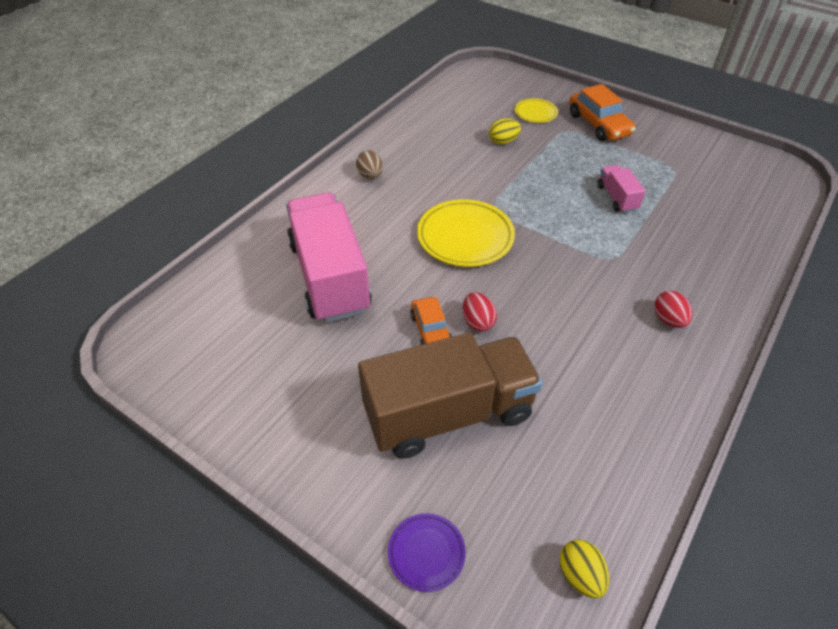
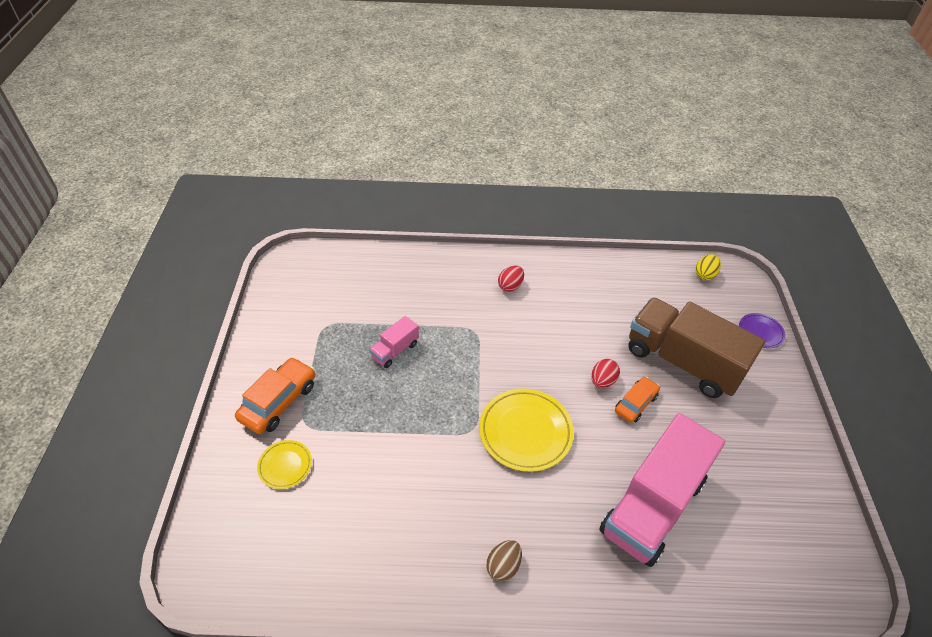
camera: 125 degrees left, 0 degrees up
yellow egg [489,118,521,144] -> none

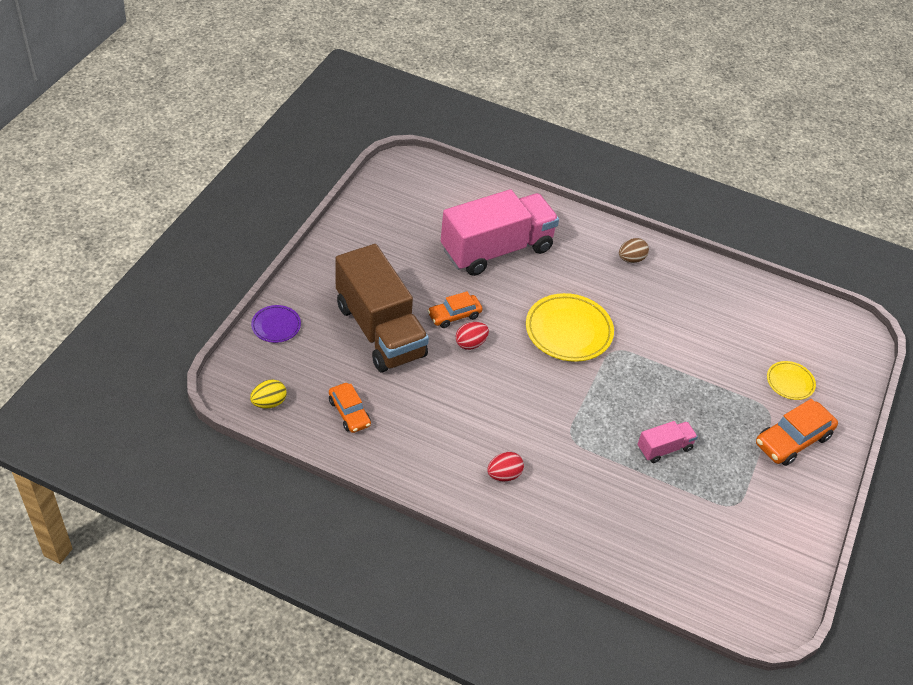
camera: 160 degrees left, 0 degrees up
none -> orange car [329,383,371,433]

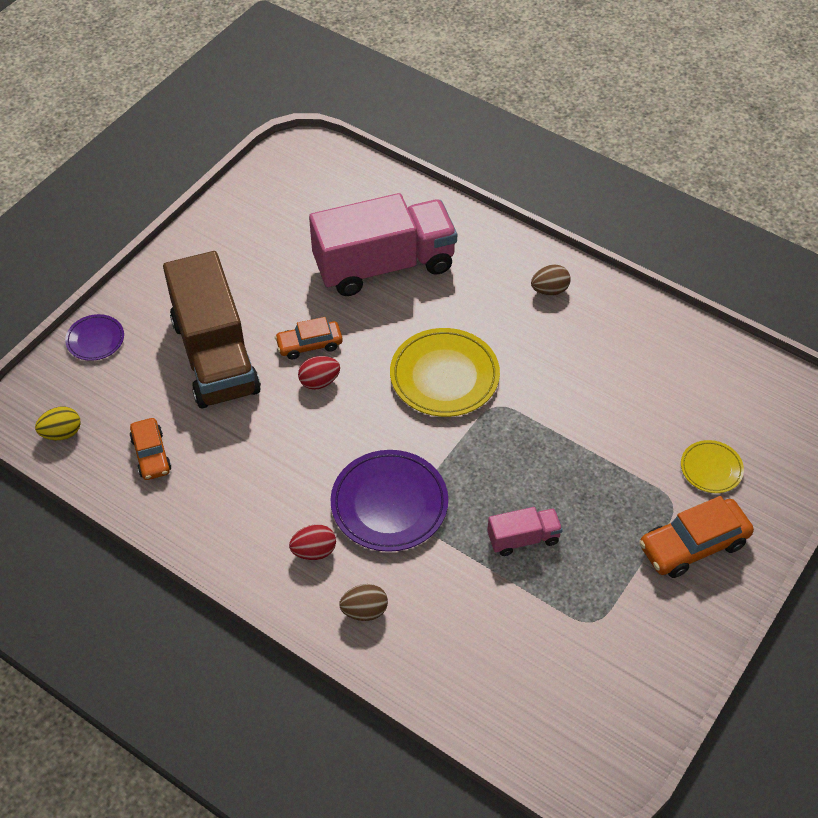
camera: 15 degrees right, 5 degrees up
none -> purple plate [331,450,448,552]
none -> brown egg [339,584,388,621]

